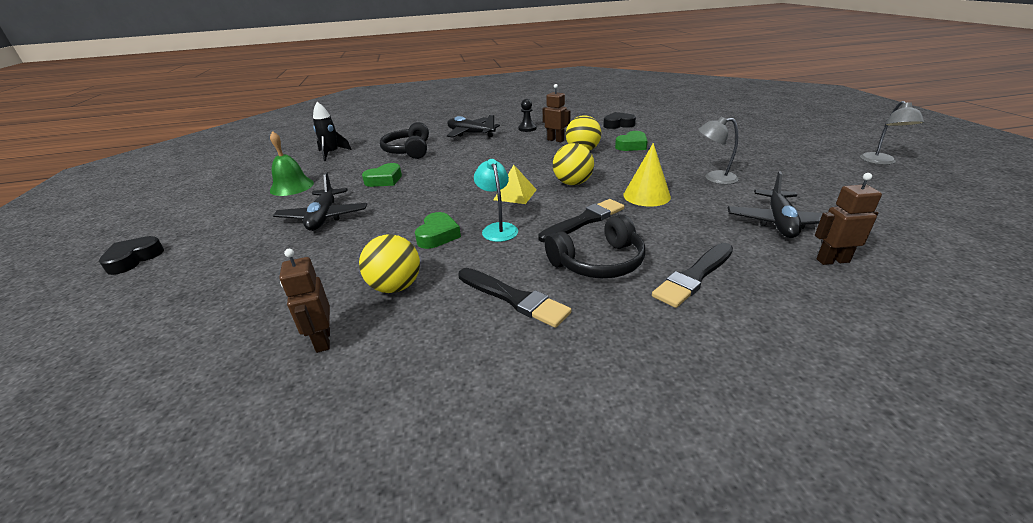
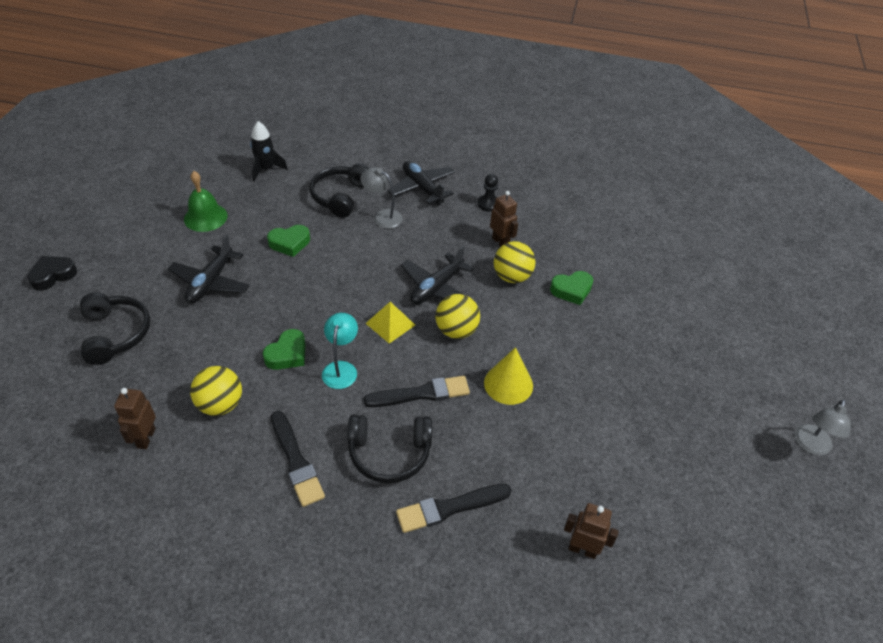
camera: 20 degrees right, 15 degrees up
black heart [603,112,636,129] -> none
grey lamp [698,117,738,185] -> grey lamp moved to [360,167,403,229]
black plane [728,171,823,238] -> black plane moved to [401,245,474,304]
none -> black headphones [80,292,150,365]

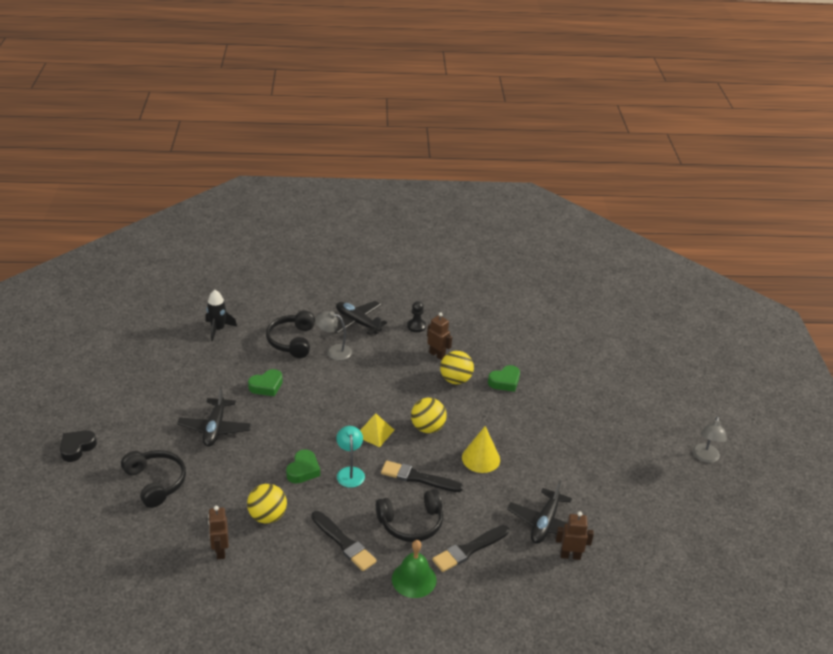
camera: 15 degrees left, 10 degrees down
green bell [184,171,228,232] -> green bell moved to [392,540,436,598]
black brush [363,376,470,407] -> black brush turned 135 degrees counterclockwise [381,461,463,492]
black plane [401,245,474,304] -> black plane moved to [507,480,572,544]

